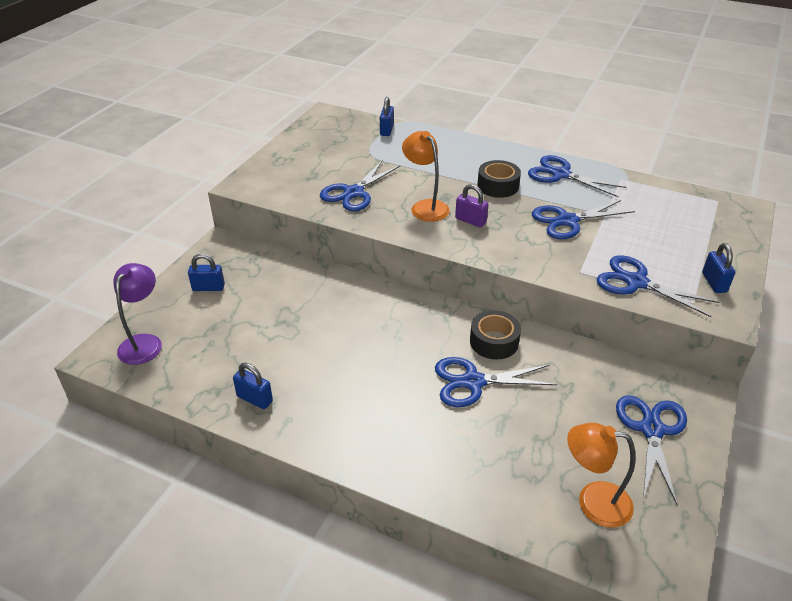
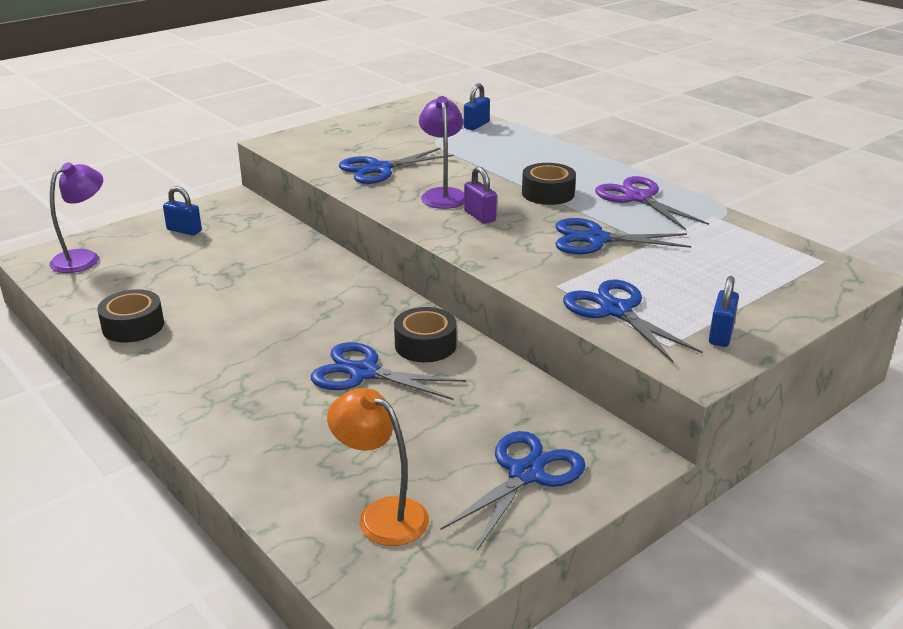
camera: 25 degrees right, 10 degrees down
blue padlock [233,363,273,409] -> black tape [97,289,164,343]
orange lamp [402,131,450,222] -> purple lamp [419,96,464,209]
blue scissors [528,155,627,197] -> purple scissors [595,176,709,230]

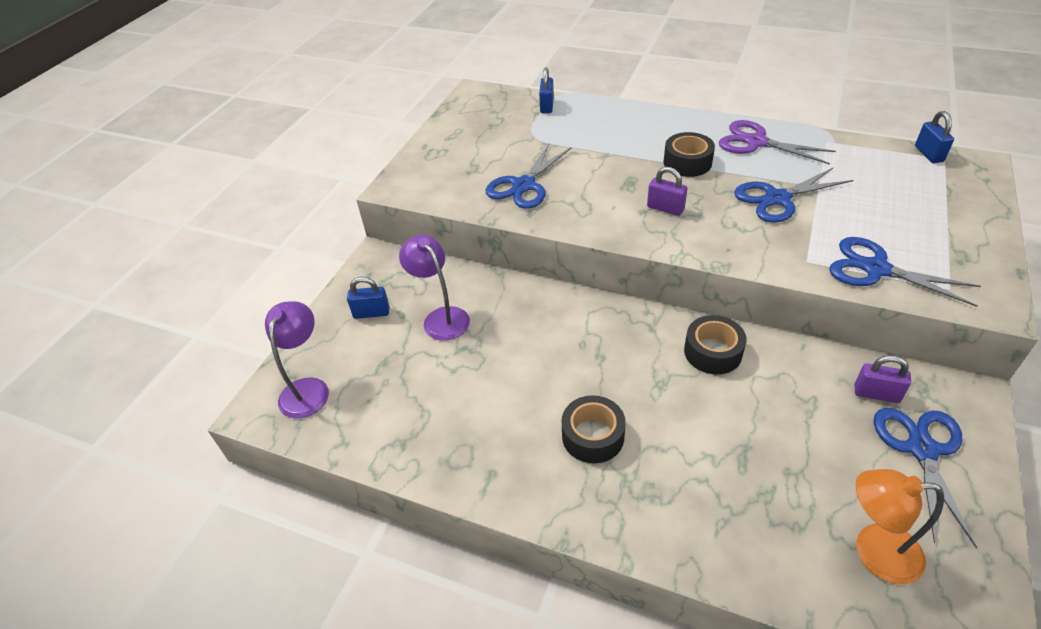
camera: 25 degrees left, 15 degrees up
black tape [97,289,164,343] -> black tape moved to [562,395,626,463]
blue scissors [311,342,466,400] -> none
purple lamp [419,96,464,209] -> purple lamp moved to [399,235,470,341]
blue padlock [709,276,739,347] -> blue padlock moved to [915,111,954,163]
none -> purple padlock [855,355,911,403]

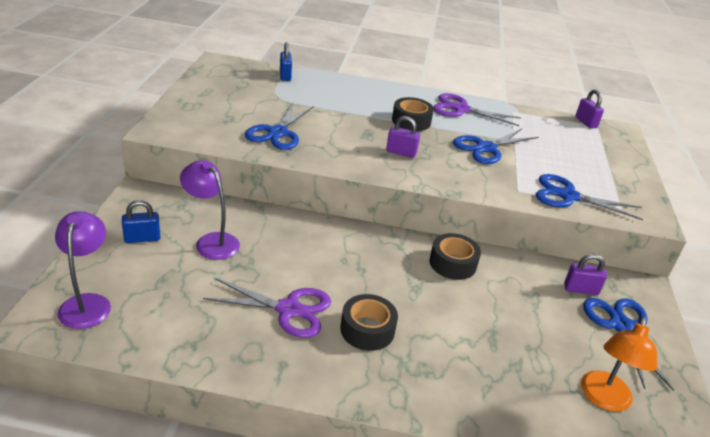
camera: 20 degrees left, 10 degrees down
orange lamp [856,469,944,584] -> orange lamp turned 60 degrees counterclockwise [581,317,657,412]
blue padlock [915,111,954,163] -> purple padlock [575,89,604,129]
none -> purple scissors [203,278,331,338]

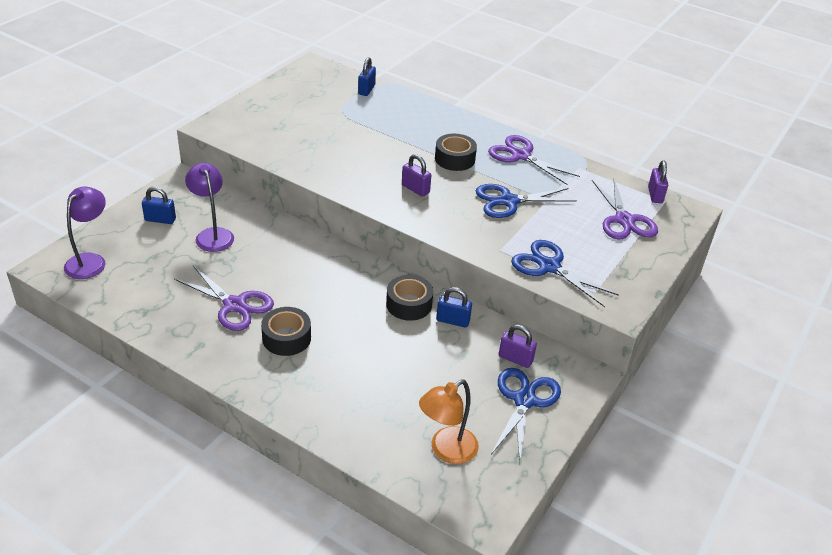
camera: 25 degrees right, 5 degrees up
blue scissors [245,102,314,150] -> none
none -> blue padlock [436,287,472,328]
none -> purple scissors [592,179,658,239]

